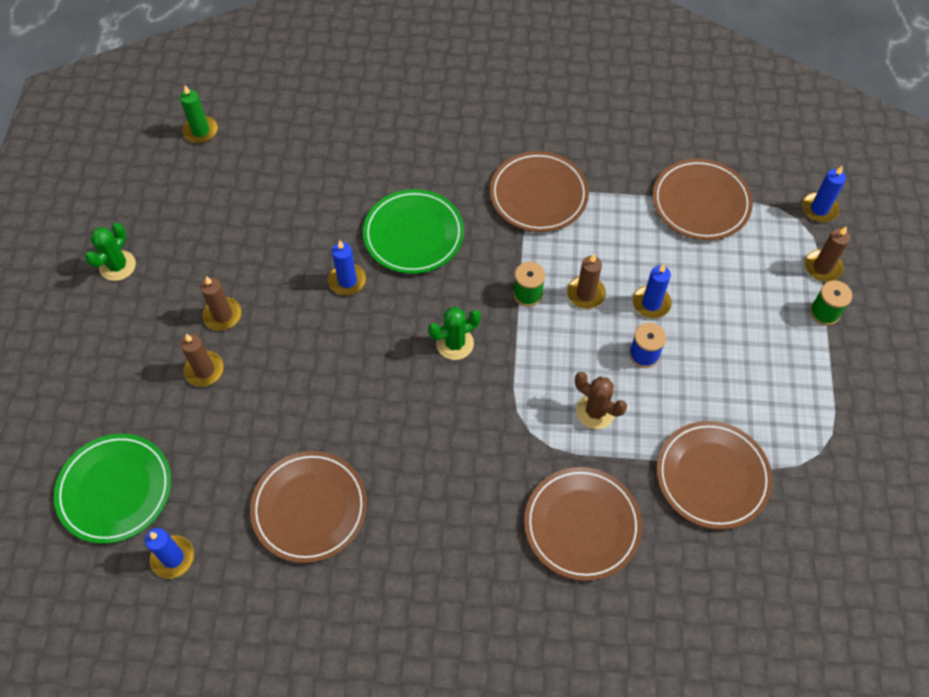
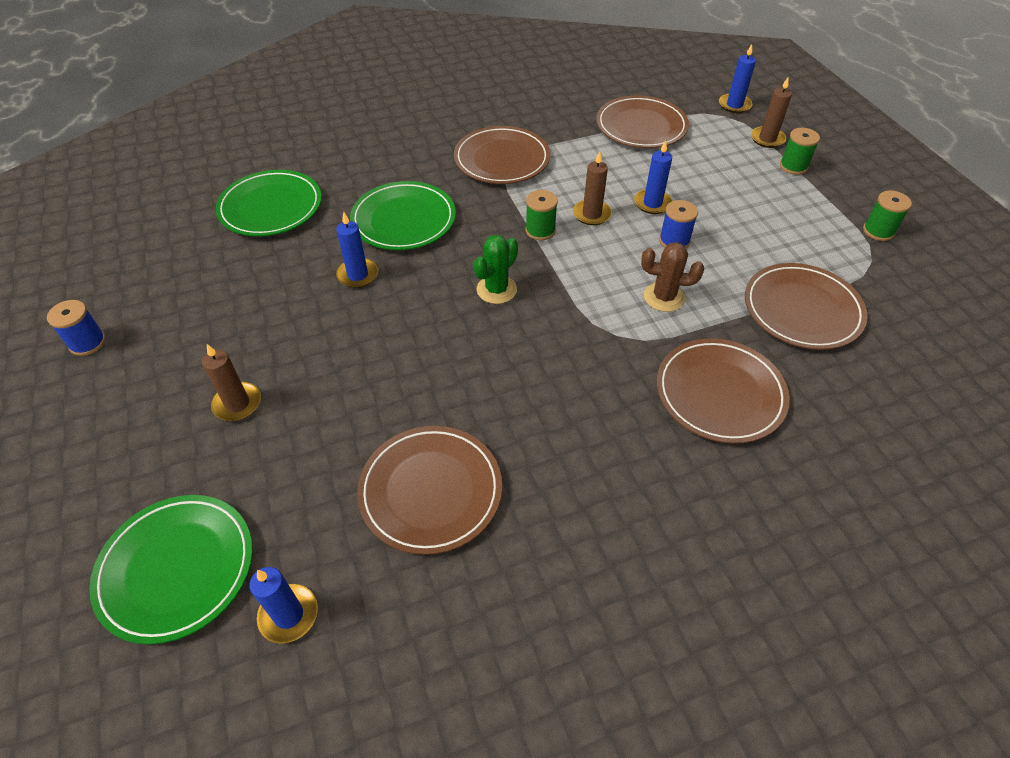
camera: 25 degrees left, 10 degrees down
green cactus [85,223,136,281] -> blue spool [47,300,106,356]
green candle [180,85,218,143] -> none
brown candle [200,276,242,331] -> none
none -> green plate [216,170,322,236]
none -> green spool [863,190,912,241]

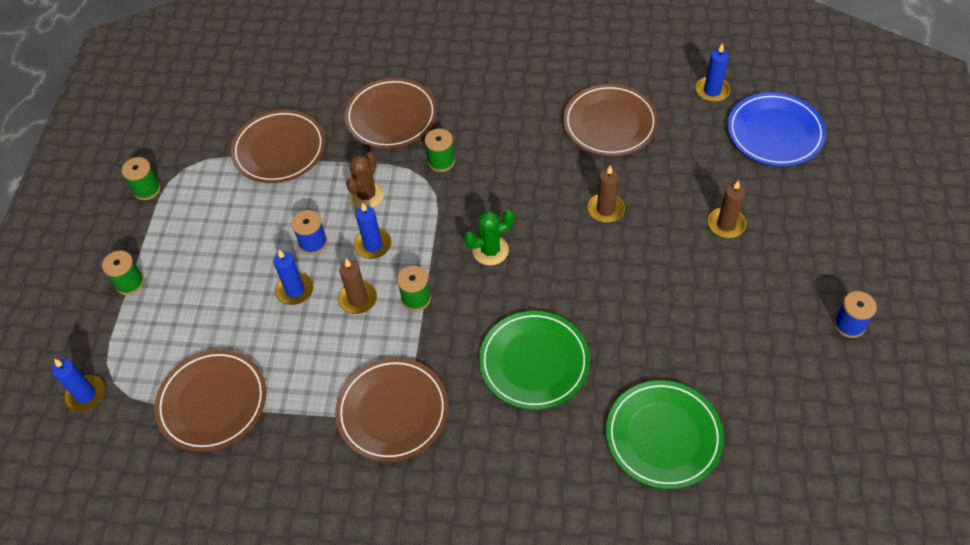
camera: 150 degrees left, 5 degrees up
green plate [89,495,253,644] -> blue plate [727,92,826,166]
blue candle [336,212,378,288] -> blue candle moved to [354,203,391,259]
brown cactus [641,242,704,312] -> brown cactus turned 75 degrees clockwise [346,152,384,208]
brown candle [751,78,792,148] -> brown candle moved to [588,165,625,223]
none -> green spool [425,128,455,172]

